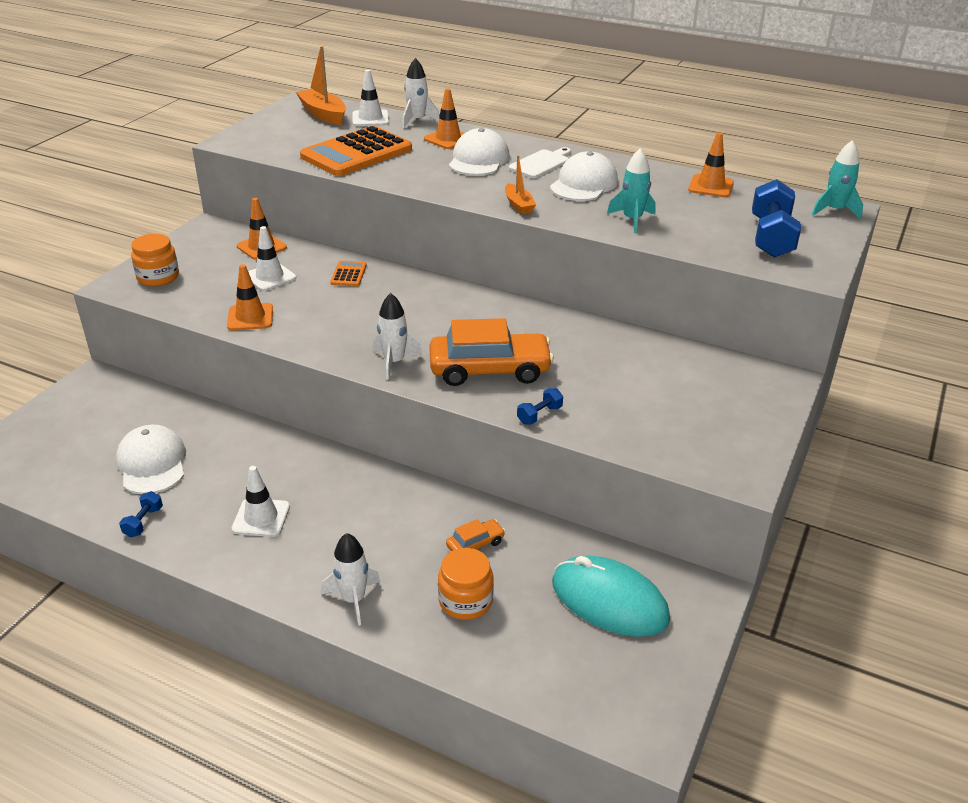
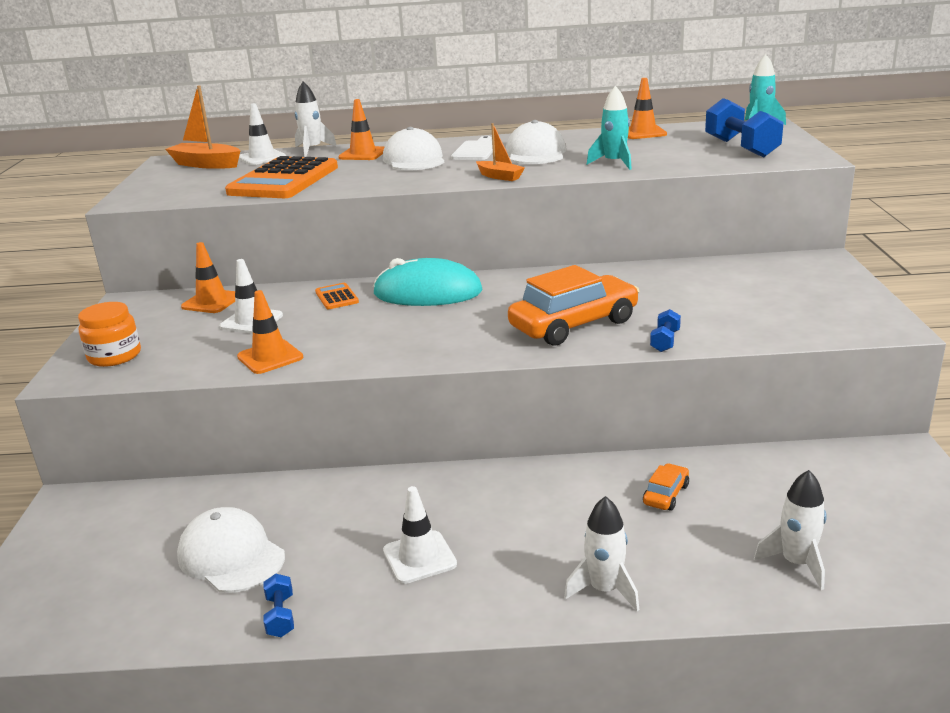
camera: 25 degrees left, 10 degrees down
white rocket [373,293,423,379] -> white rocket moved to [754,470,826,590]
orange jar [438,548,494,620] -> none
turquoise mouse [552,556,670,637] -> turquoise mouse moved to [373,258,483,306]

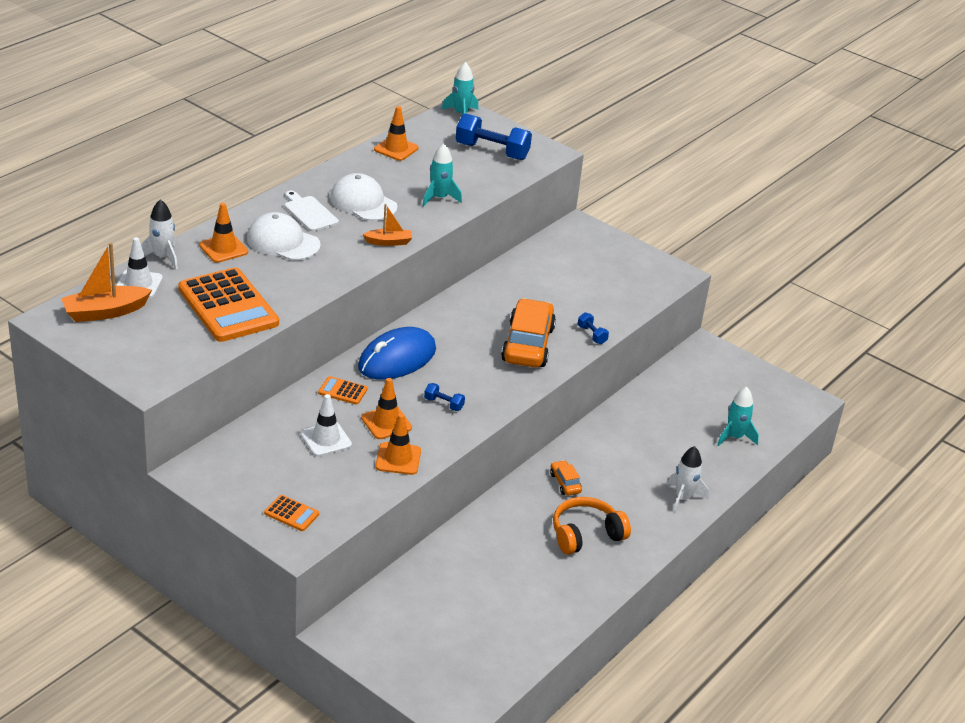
camera: 55 degrees left, 10 degrees up
orange jar [78,302,141,367] -> orange calculator [264,495,319,531]
white cap [177,507,285,593] -> none
orange traffic cone [181,242,235,313] -> orange traffic cone moved to [361,378,412,439]
blue dumbbell [263,574,294,637] -> blue dumbbell moved to [424,383,465,411]
turquoise mouse [373,258,483,306] -> blue mouse [358,327,436,380]
white traffic cone [383,486,457,584] -> orange headphones [553,497,631,555]
orange car [643,463,689,511] -> orange car moved to [550,460,582,496]
white rocket [754,470,826,590] -> turquoise rocket [717,387,759,446]

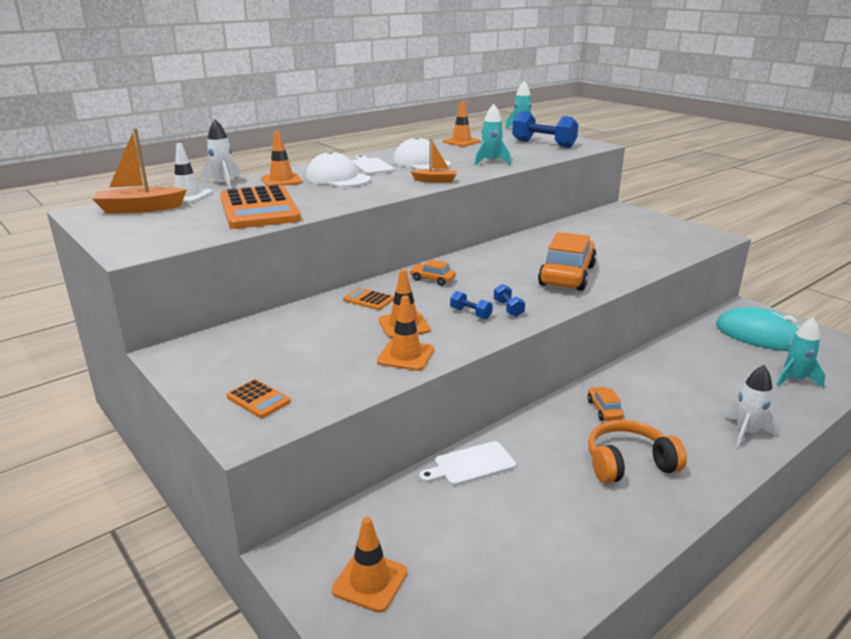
camera: 15 degrees right, 10 degrees down
white traffic cone [301,394,352,457] -> none
blue mouse [358,327,436,380] -> orange car [409,260,456,286]
blue dumbbell [578,312,609,344] -> blue dumbbell moved to [494,284,525,317]
none -> orange traffic cone [332,517,407,613]
none -> white cutting board [419,441,516,486]
none -> turquoise mouse [716,307,800,351]

